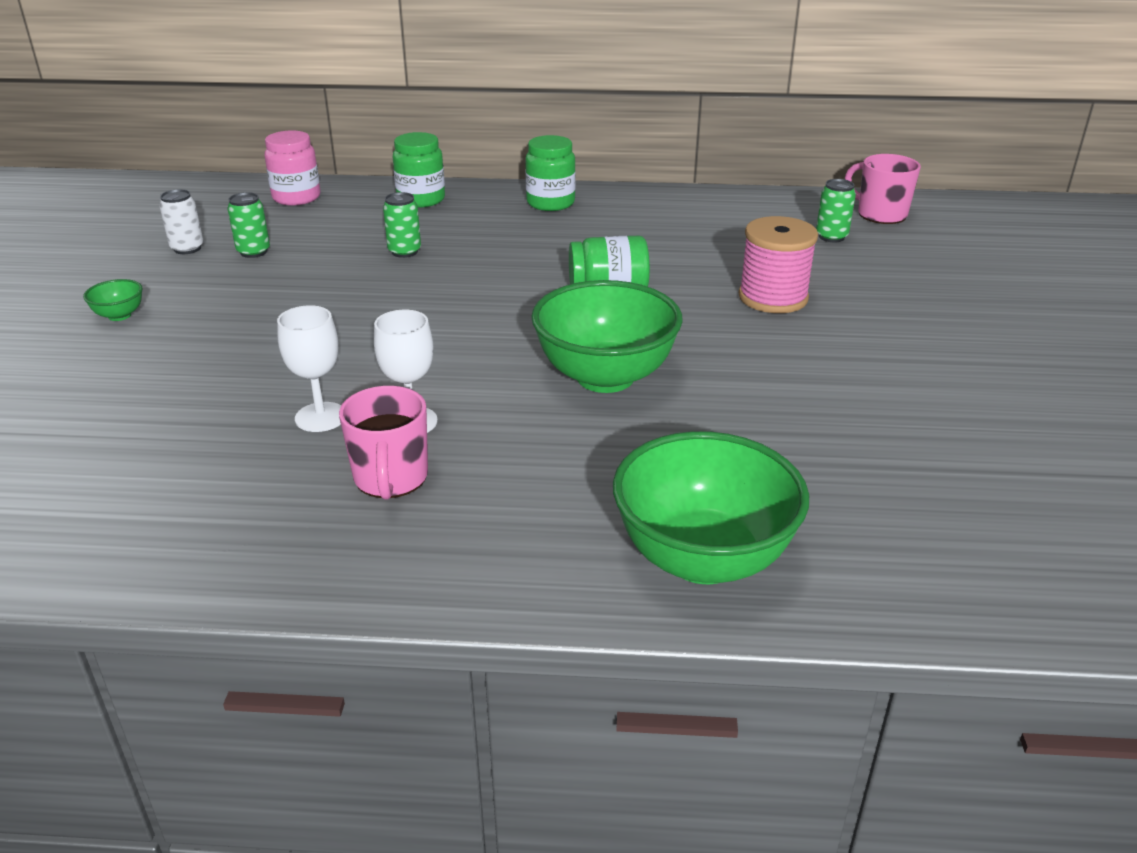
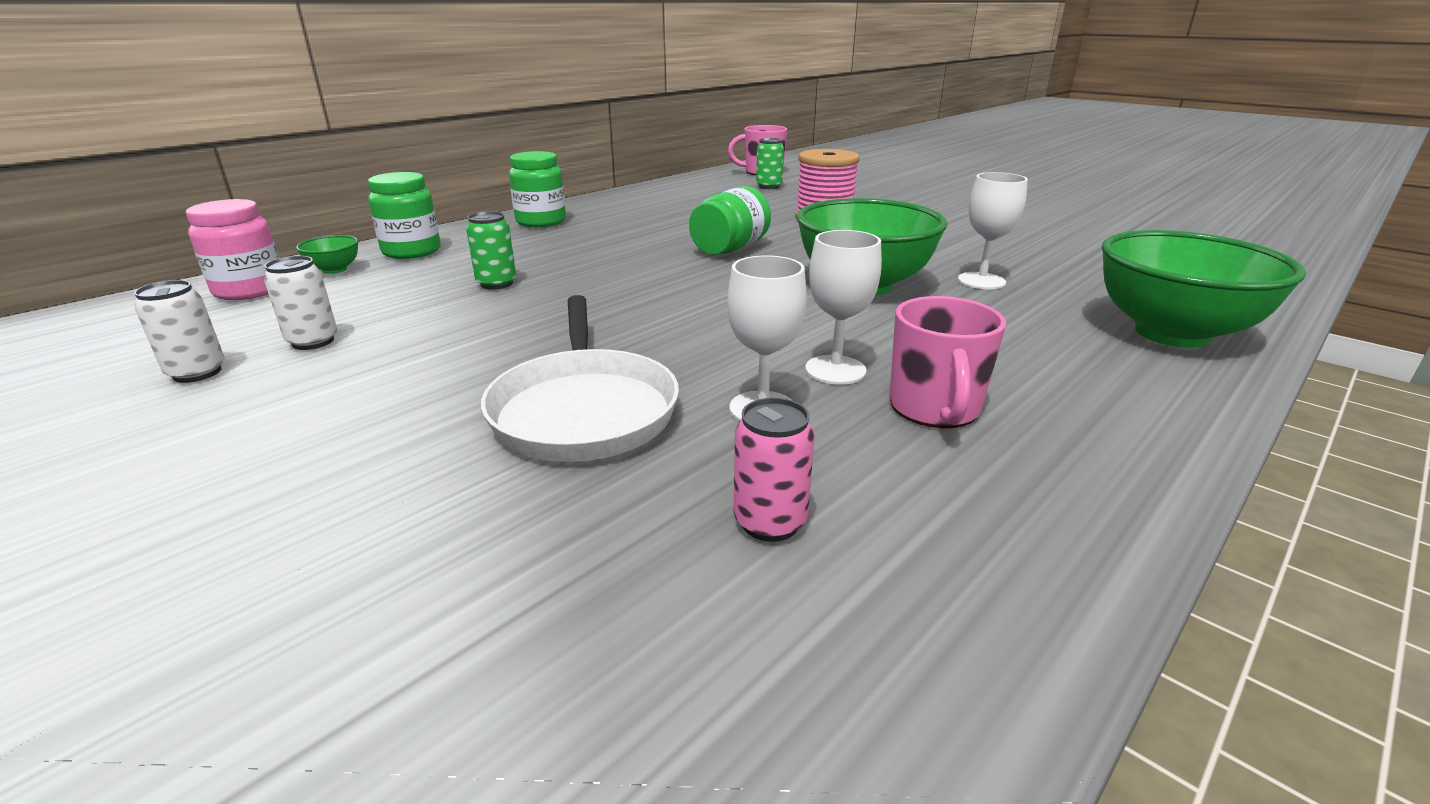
camera: 50 degrees left, 5 degrees down
green bowl [83,279,143,321] -> green bowl moved to [296,235,359,274]
green can [227,192,270,258] -> white can [264,256,337,350]
pink mug [339,386,428,500] -> pink mug turned 60 degrees clockwise [890,296,1006,428]
none -> white pan [481,295,679,462]
none -> pink can [734,398,815,542]
none -> white goblet [958,172,1028,289]

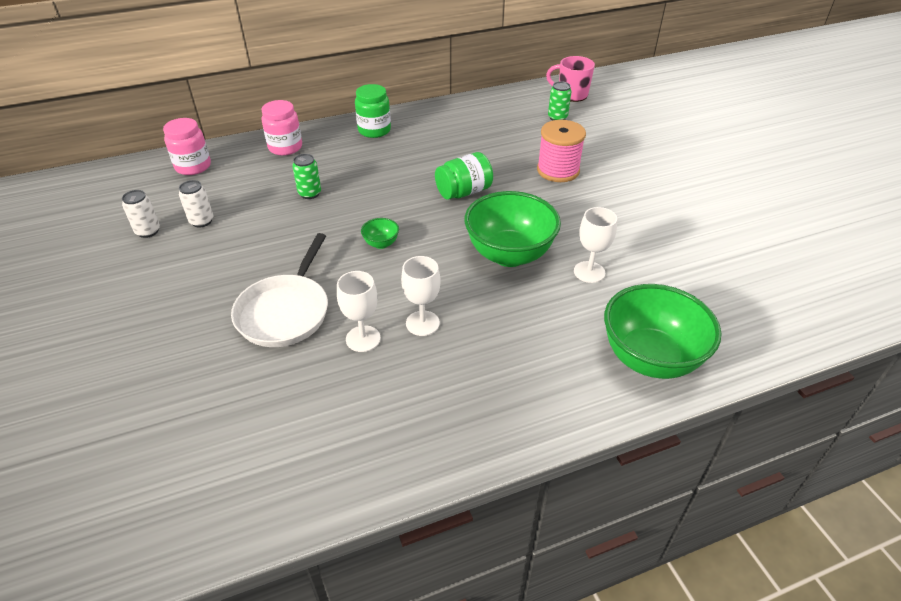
camera: 25 degrees right, 15 degrees up
green bowl [296,235,359,274] -> green bowl moved to [361,218,399,249]
green jar [368,172,440,259] -> pink jar [261,100,302,156]
pink can [734,398,815,542] -> none
pink mug [890,296,1006,428] -> none

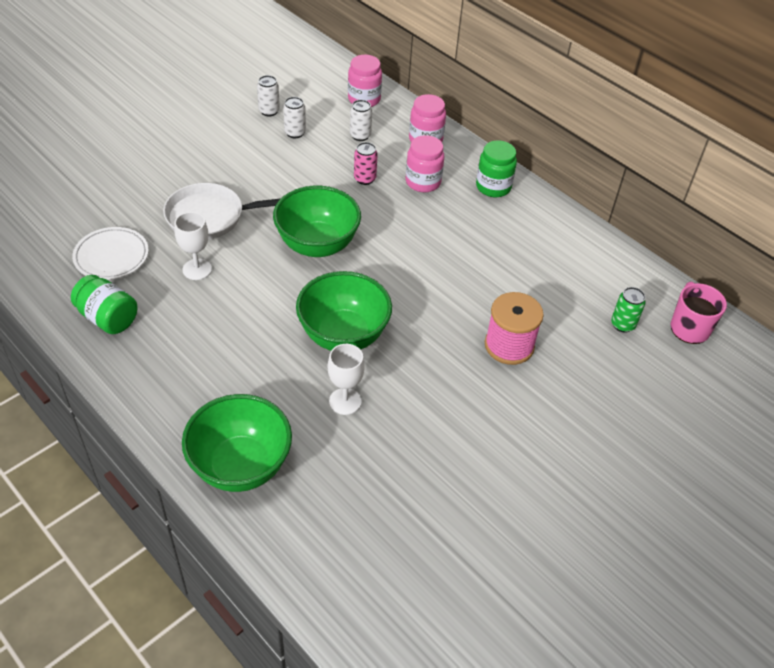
camera: 65 degrees right, 5 degrees up
green can [292,154,321,199] -> pink can [354,142,378,185]
green bowl [361,218,399,249] -> green bowl [273,186,361,257], size x2.40
white goblet [401,256,441,336] -> none
green jar [435,152,493,200] -> green jar moved to [71,275,137,334]
none -> white plate [72,227,149,280]
none -> white can [350,100,372,141]
none -> pink jar [406,135,444,192]

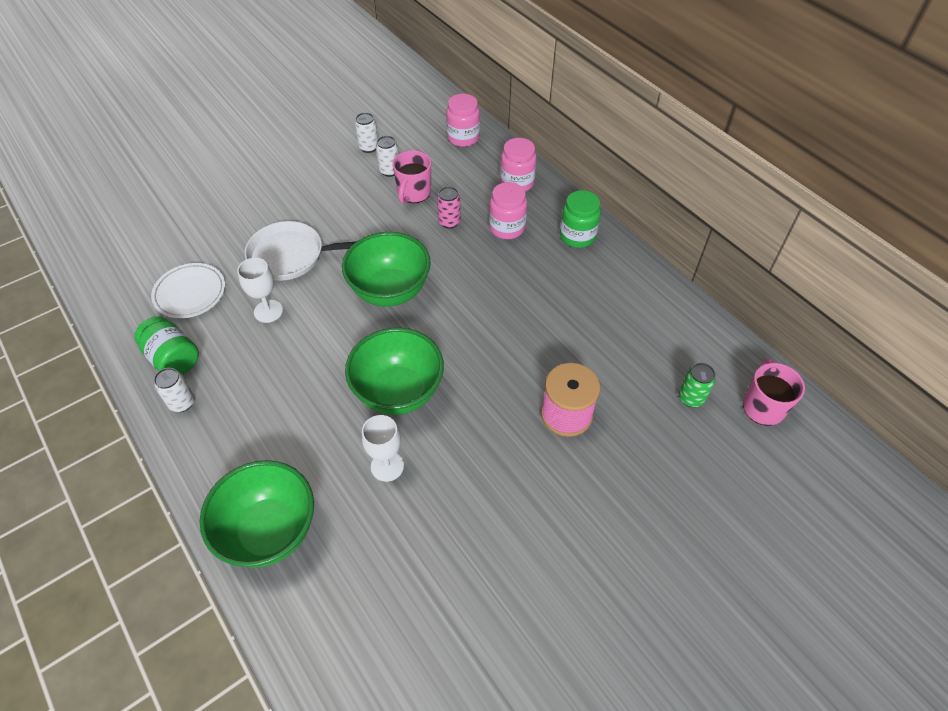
camera: 10 degrees right, 5 degrees up
white can [350,100,372,141] -> white can moved to [154,368,195,412]
none -> pink mug [392,150,431,204]

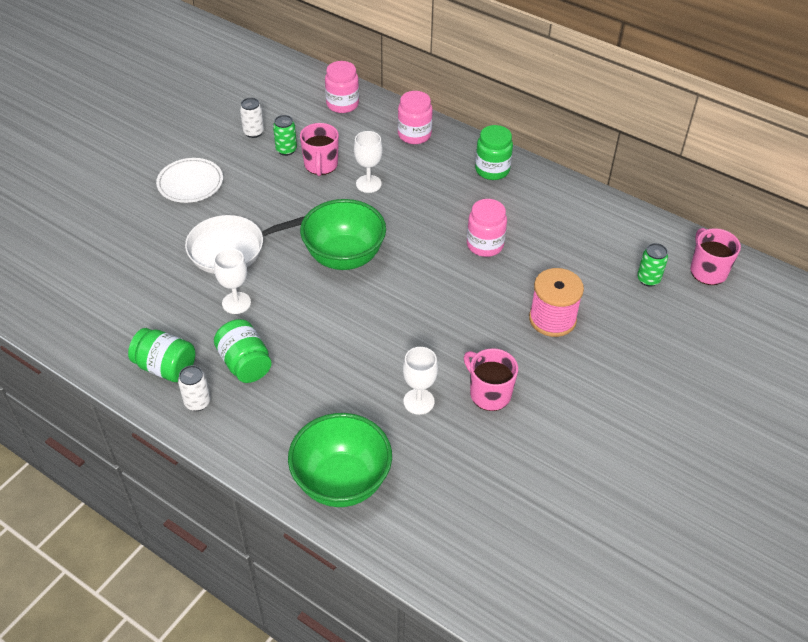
camera: 20 degrees left, 5 degrees down
white plate [151,263,225,318] -> white plate moved to [156,158,223,203]
green bowl [345,328,444,415] -> none
white can [376,136,399,177] -> green can [273,115,297,156]
pink can [437,187,461,229] -> white goblet [354,131,383,193]
pink jar [489,182,527,239] -> pink jar moved to [467,199,507,257]
none -> green jar [214,319,272,383]
none -> pink mug [464,348,518,411]

